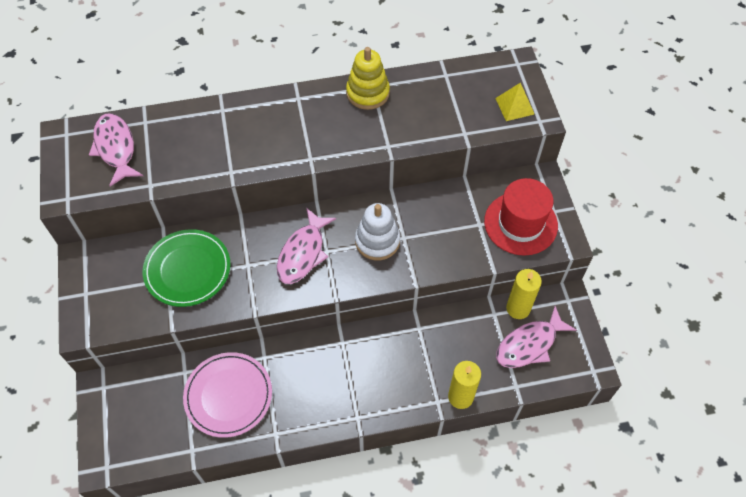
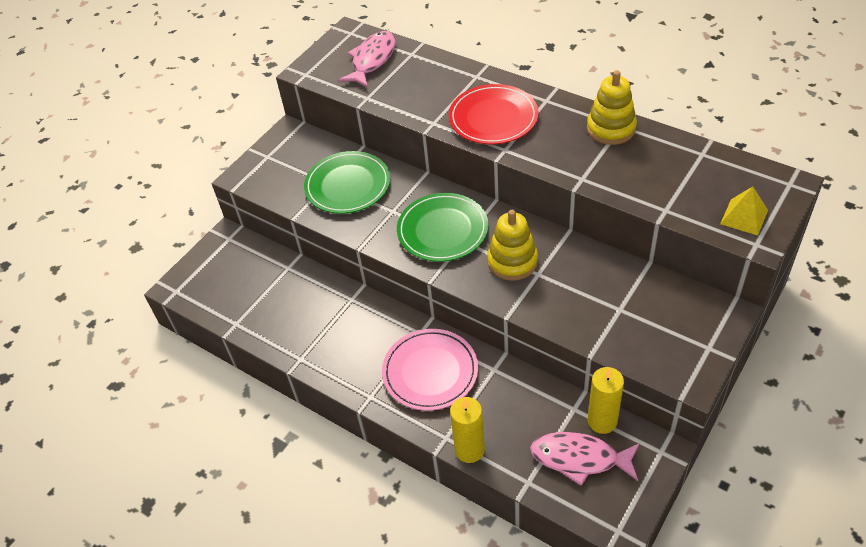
camera: 50 degrees right, 10 degrees down
pink plate [183,352,272,438] -> pink plate moved to [382,329,478,411]
pink fish [277,208,336,284] -> green plate [397,193,489,262]
white stacking toy [355,203,400,261] -> yellow stacking toy [487,210,538,281]
red hat [484,178,558,256] -> none
none -> red plate [449,84,538,144]

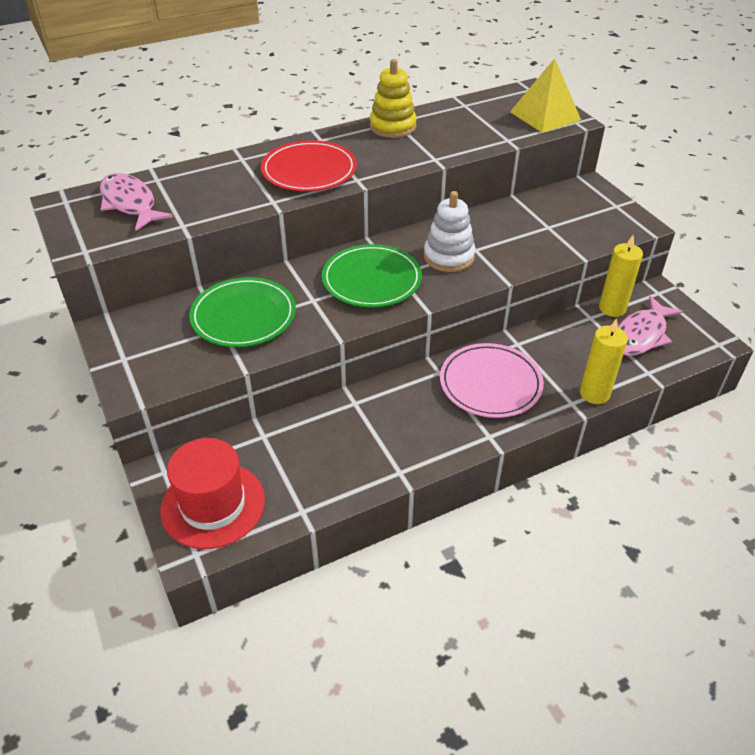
camera: 65 degrees left, 5 degrees down
yellow stacking toy [487,210,538,281] -> white stacking toy [424,191,476,272]
yellow pyramid [720,187,768,236] -> yellow pyramid [510,58,581,133], size x1.58
none -> red hat [160,438,265,549]

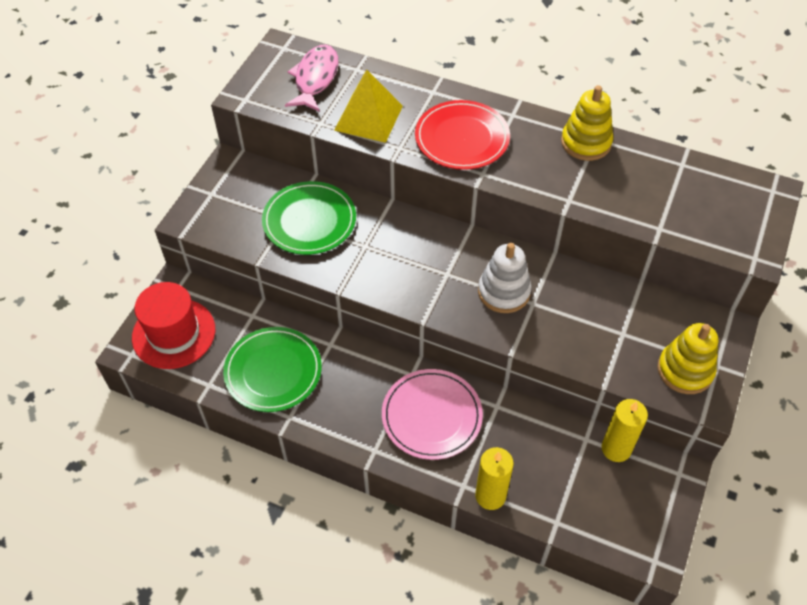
camera: 50 degrees right, 10 degrees up
green plate [322,244,422,307] -> green plate moved to [223,327,322,412]
yellow pyramid [510,58,581,133] -> yellow pyramid moved to [334,69,403,143]
pink fish [618,296,683,356] -> none
none -> yellow stacking toy [657,323,718,394]

